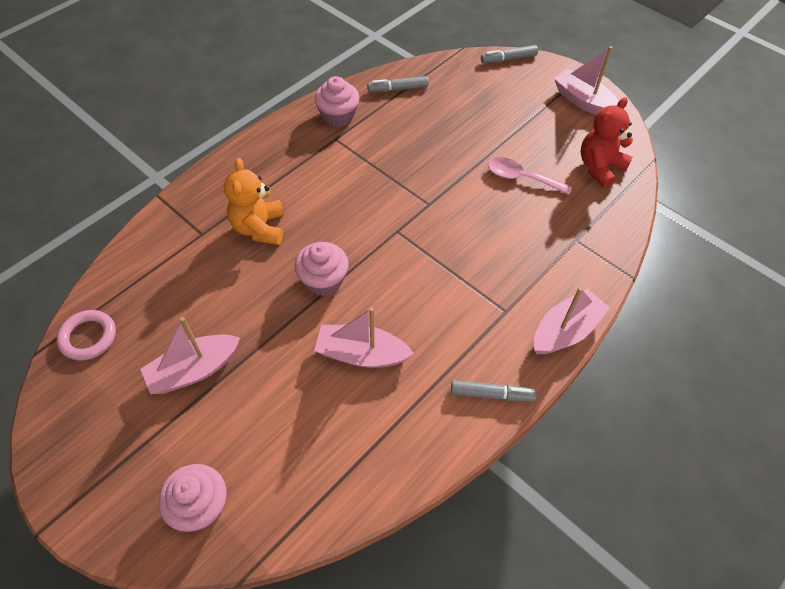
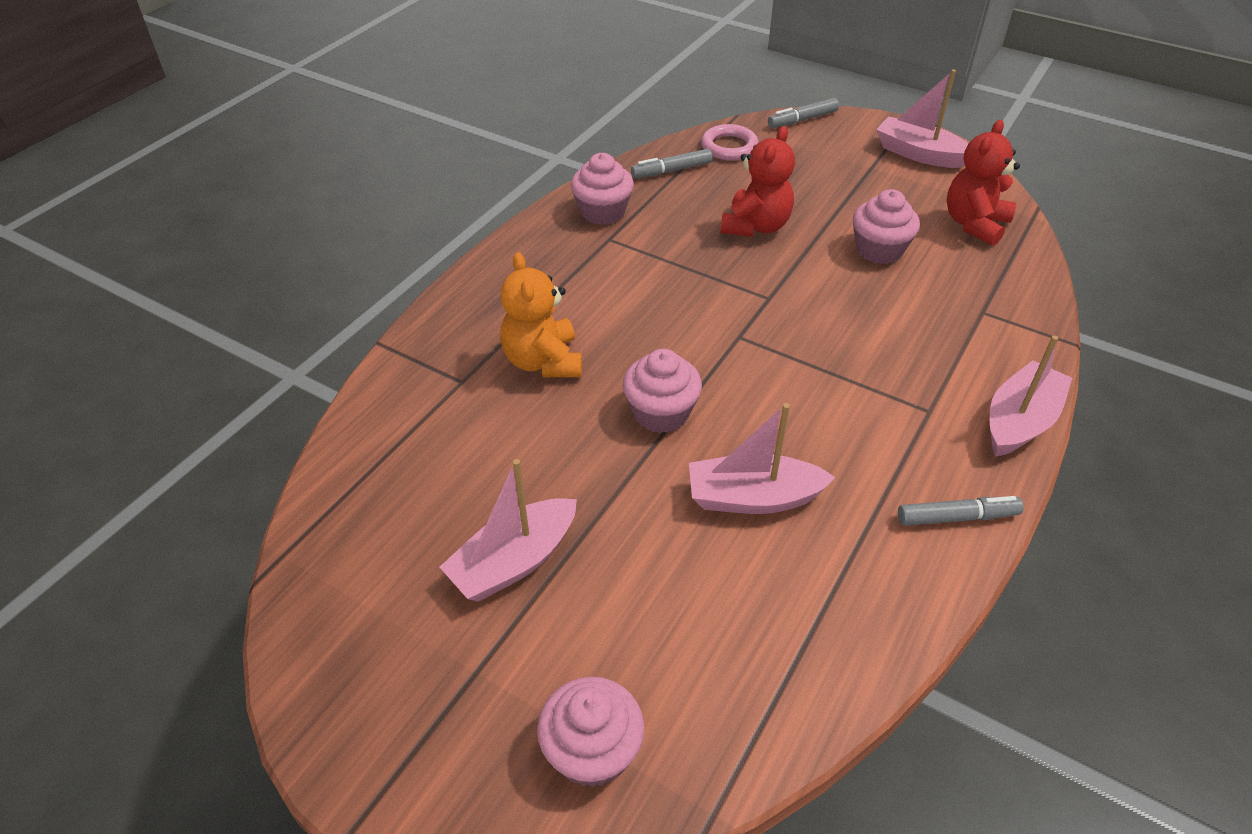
camera: 10 degrees left, 10 degrees down
pink ring [57,310,116,361] -> pink ring moved to [701,124,759,161]
pink spoon [488,157,572,195] -> pink cupcake [853,189,920,264]
none -> red teddy bear [720,126,795,237]

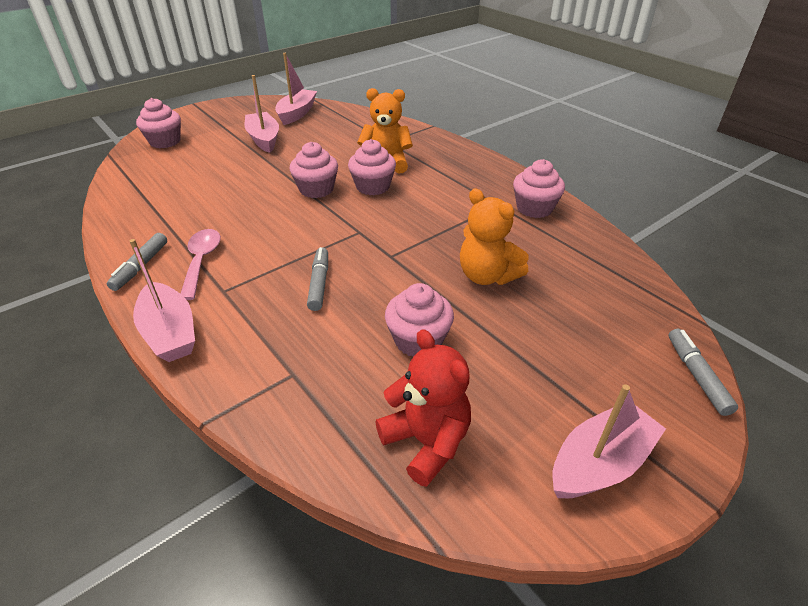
camera: 110 degrees right, 5 degrees down
grey marker [631,149,713,178] -> grey marker moved to [307,247,328,311]
pink boat [689,403,836,514] -> pink boat moved to [275,53,317,125]
pink ring [701,124,759,161] -> none
red teddy bear [720,126,795,237] -> orange teddy bear [460,189,528,285]
none -> pink spoon [180,229,221,300]
none -> pink cupcake [348,139,396,195]

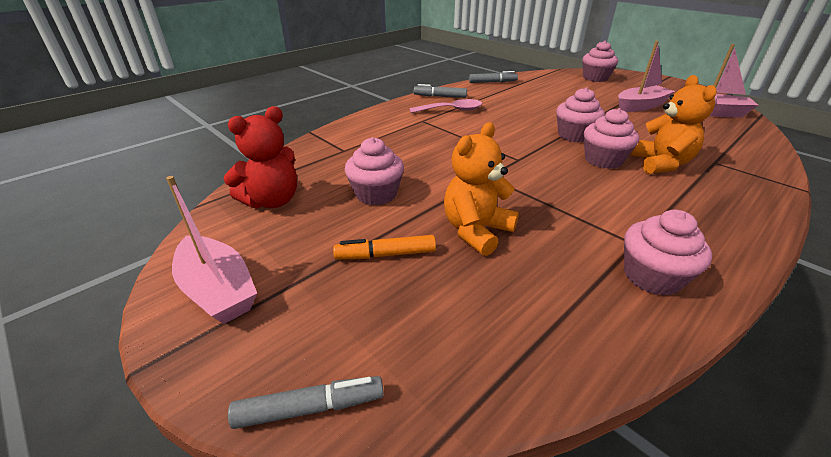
camera: 85 degrees right, 5 degrees down
pink boat [130,239,195,362] -> none
grey marker [307,247,328,311] -> grey marker moved to [469,71,518,83]
none -> orange marker [333,235,436,260]

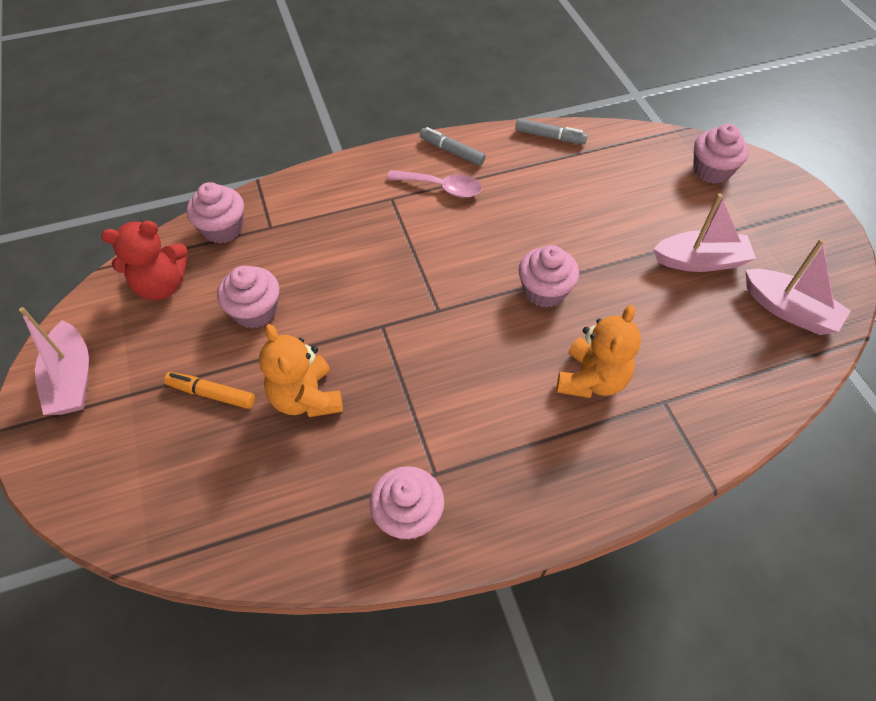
camera: 25 degrees right, 20 degrees up
grey marker [228,376,384,429] -> none
orange teddy bear [444,122,519,256] -> orange teddy bear turned 90 degrees counterclockwise [259,324,343,417]
pink cupcake [584,108,639,169] -> pink cupcake moved to [186,182,244,244]

